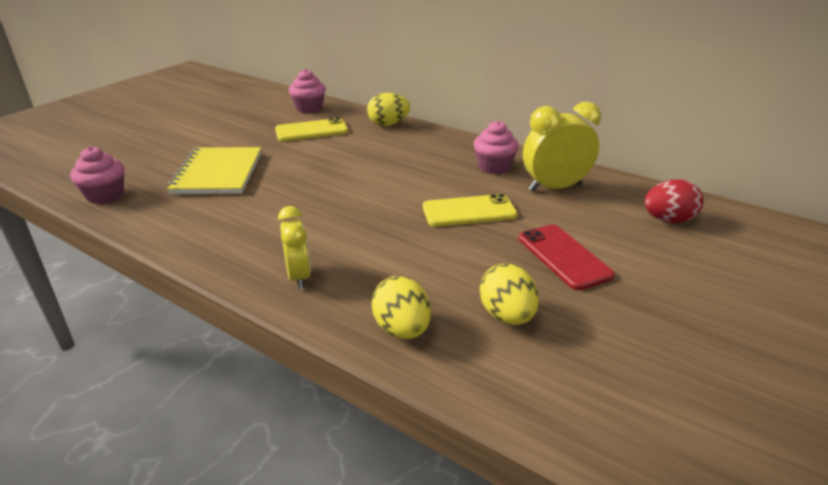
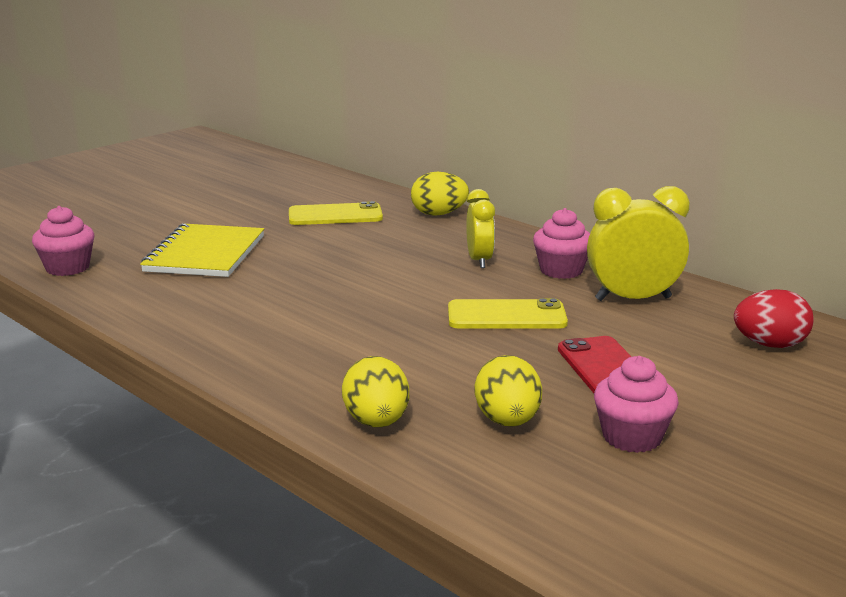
camera: 10 degrees right, 10 degrees down
yellow clock [278,206,311,289] -> yellow clock moved to [466,189,495,268]
pink cupcake [289,69,326,113] -> pink cupcake moved to [594,356,679,453]

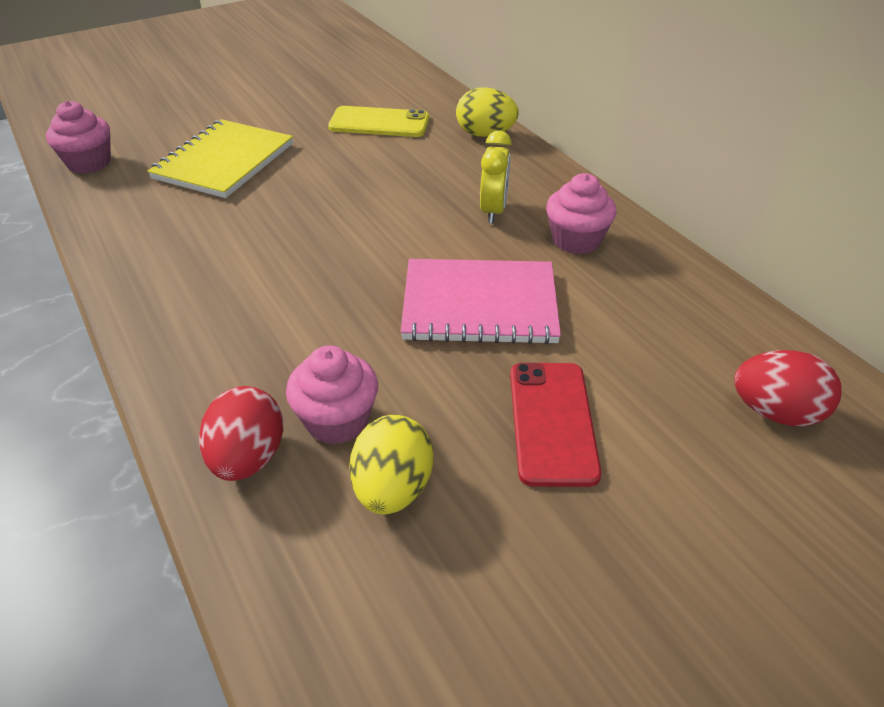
camera: 15 degrees right, 20 degrees up
yellow egg [342,356,409,427] -> red egg [199,386,283,481]
yellow phone [448,298,568,329] -> pink notebook [401,259,561,345]
yellow clock [587,186,690,301] -> none
pink cupcake [594,356,679,453] -> pink cupcake moved to [286,345,378,445]

